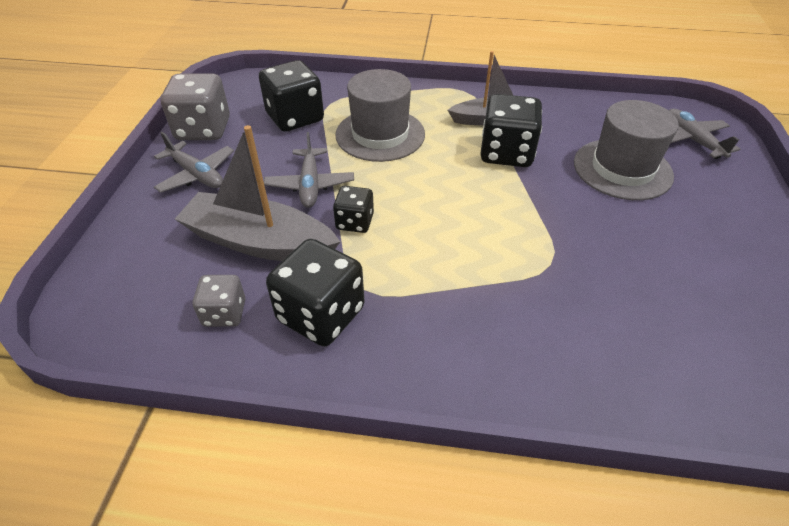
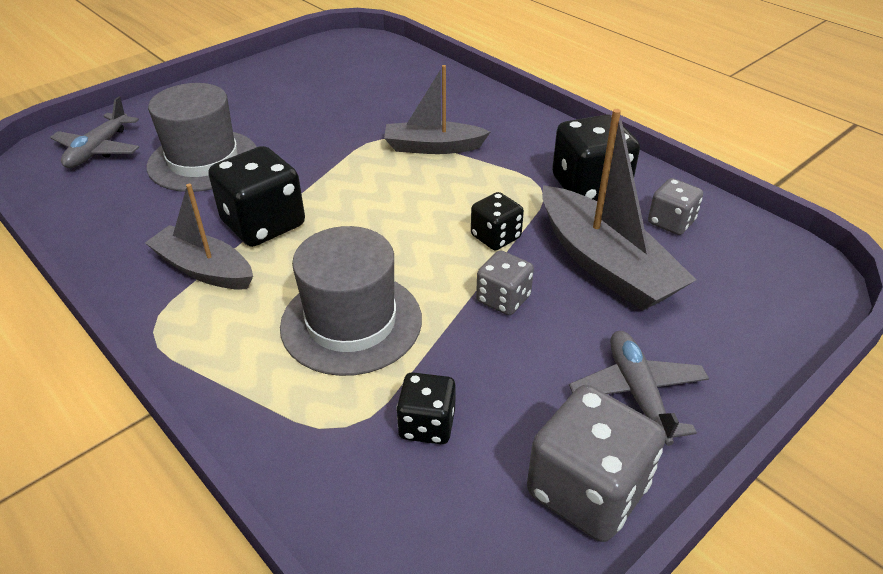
camera: 140 degrees left, 5 degrees down
black dice [259,60,324,132] -> black dice [396,372,456,444], size x0.57
grey plane [264,132,354,208] -> grey dice [476,250,534,315]
none -> grey boat [384,65,490,154]

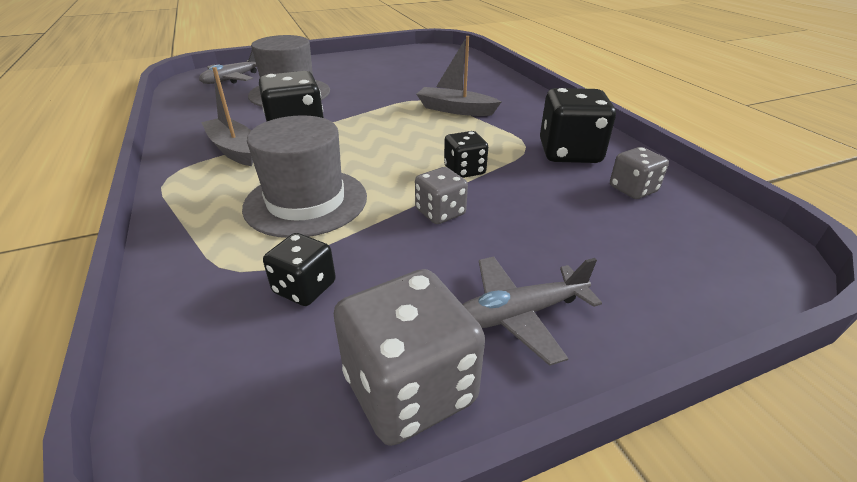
camera: 20 degrees right, 5 degrees down
grey boat [542,109,696,311] -> none
grey plane [569,331,709,446] -> grey plane turned 120 degrees counterclockwise [462,256,602,366]

